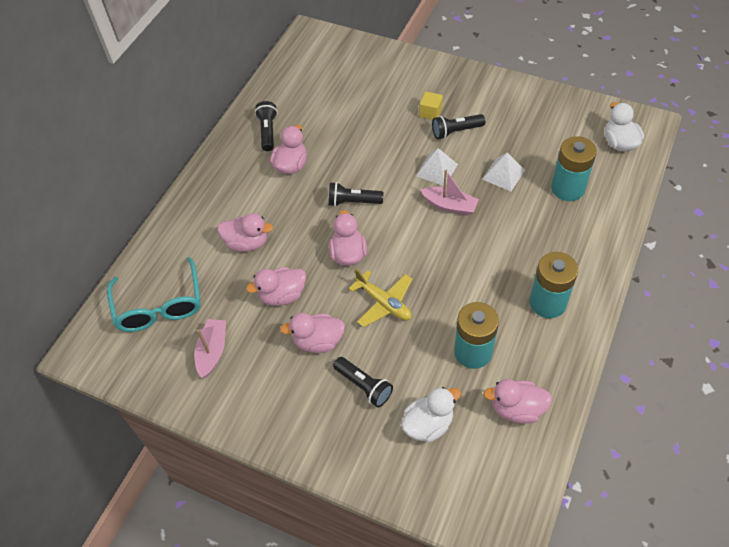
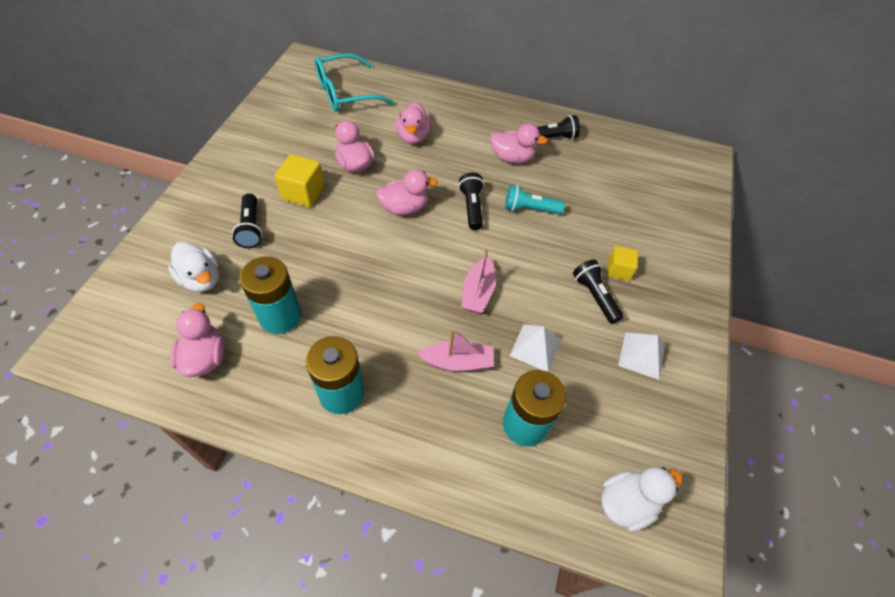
camera: 75 degrees right, 0 degrees up
pink boat [194,319,226,378] -> pink boat moved to [417,328,494,371]
pink duck [280,313,345,353] -> yellow cube [274,154,324,207]
black flashlight [333,357,393,408] -> black flashlight turned 45 degrees counterclockwise [232,193,262,248]
yellow plane [349,269,412,327] -> none
white pyramid [416,148,458,186] -> white pyramid moved to [618,332,665,380]
none -> turquoise flashlight [505,185,565,214]

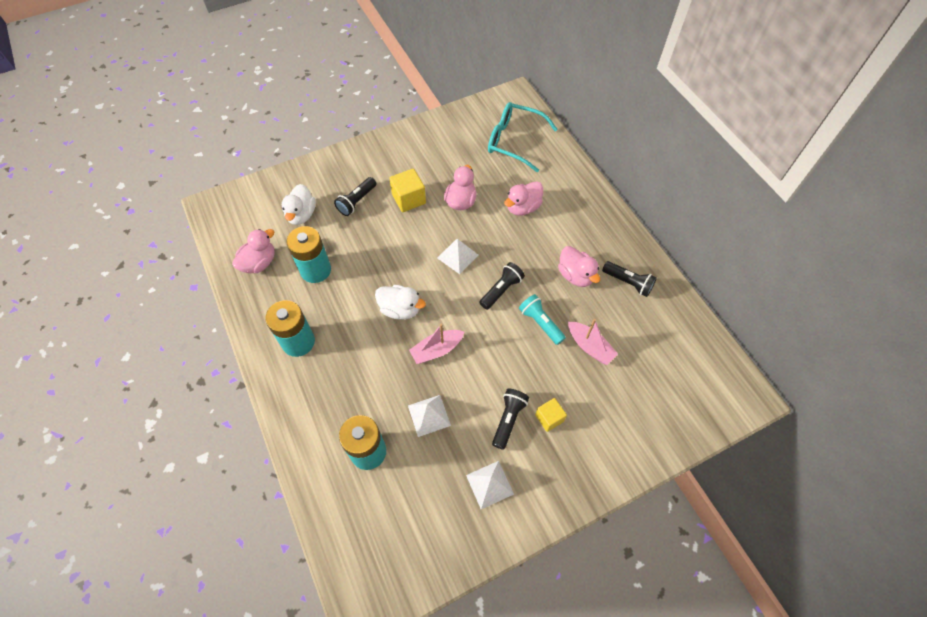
camera: 50 degrees right, 5 degrees up
pink duck [376,169,438,215] -> white pyramid [437,239,478,274]
pink boat [417,328,494,371] -> pink boat moved to [568,319,618,365]
white duck [601,467,683,532] -> white duck moved to [375,285,426,320]

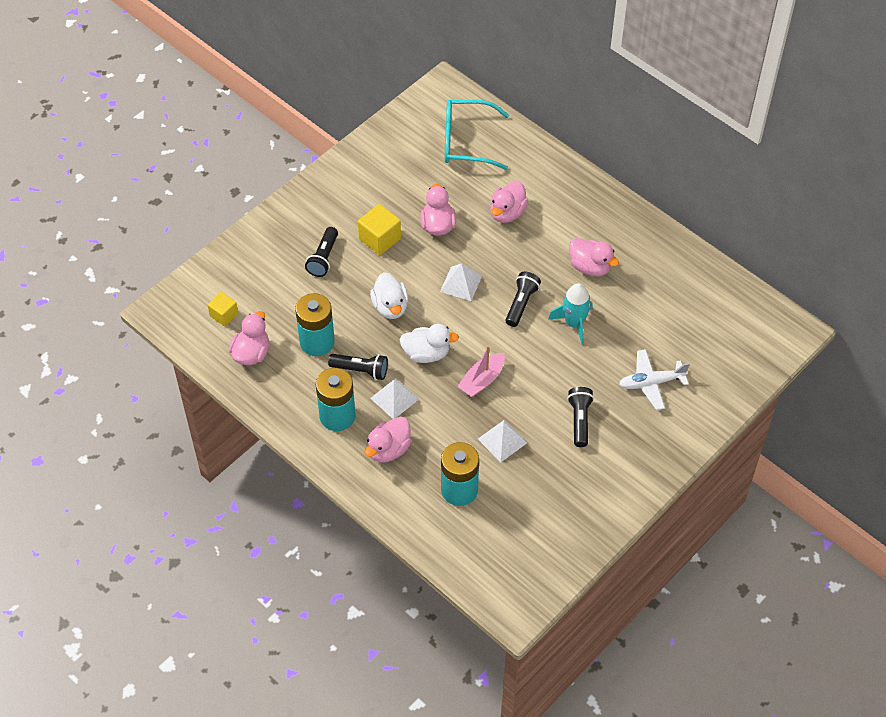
camera: 20 degrees left, 5 degrees down
white duck [282,184,316,225] -> white duck moved to [370,272,408,319]
white pyramid [466,461,514,509] -> white pyramid moved to [370,378,419,419]
turquoise flashlight [519,294,566,345] -> turquoise rocket [548,283,593,345]
yellow cube [535,398,567,432] -> yellow cube moved to [207,292,238,326]
pink boat [568,319,618,365] -> none
black flashlight [602,261,657,297] -> black flashlight moved to [328,354,388,380]
none -> pink duck [364,417,412,463]
none -> white plane [619,349,690,410]

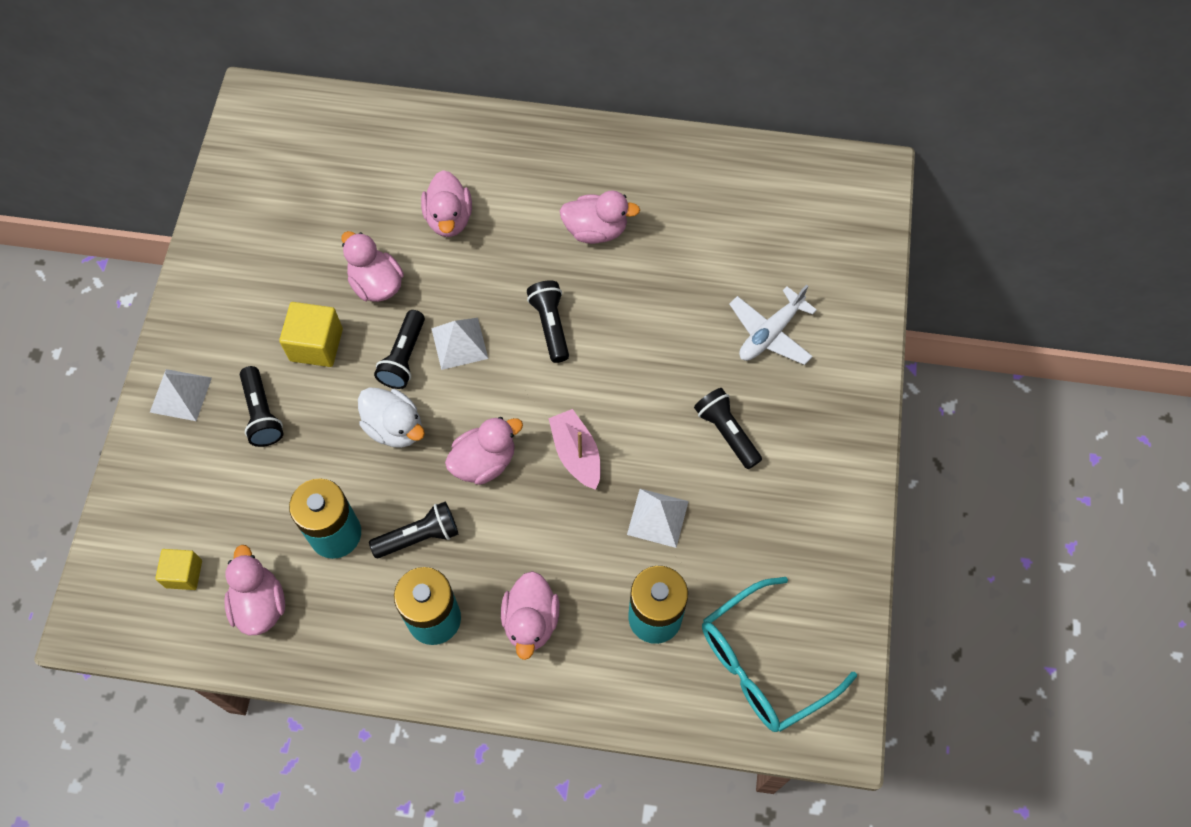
camera: 35 degrees left, 10 degrees up
white pyramid [370,378,419,419] -> white pyramid moved to [150,369,212,421]
white duck [399,324,459,363] -> pink duck [445,417,523,485]
turquoise glasses [445,100,509,170] -> turquoise glasses moved to [702,577,857,732]
pink boat [457,345,505,397] -> pink boat turned 150 degrees clockwise [548,409,600,490]
turquoise rocket [548,283,593,345] -> none
none -> black flashlight [374,310,425,389]

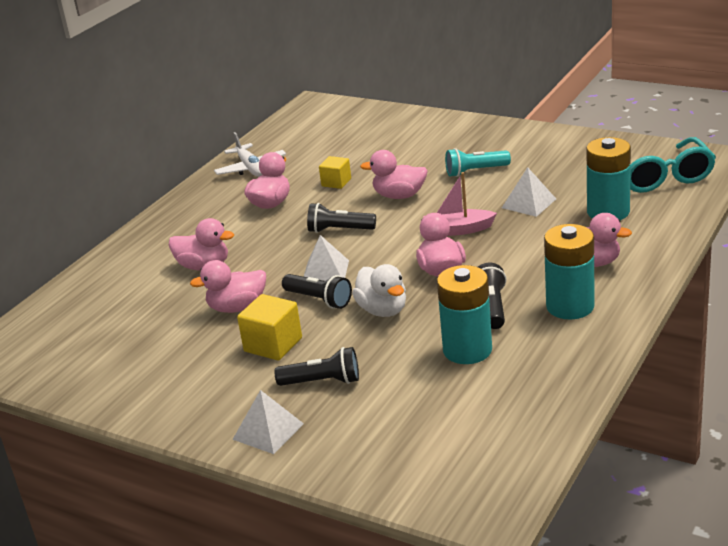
camera: 65 degrees left, 35 degrees down
yellow cube [155,549,202,590] -> yellow cube moved to [319,156,351,189]
pink duck [224,545,285,635] -> pink duck moved to [360,150,428,199]
white duck [358,387,425,448] -> white duck turned 90 degrees clockwise [352,264,406,317]
black flashlight [694,388,762,469] -> turquoise flashlight [445,148,511,177]
white plane [729,285,817,365] -> white plane moved to [214,132,286,177]

